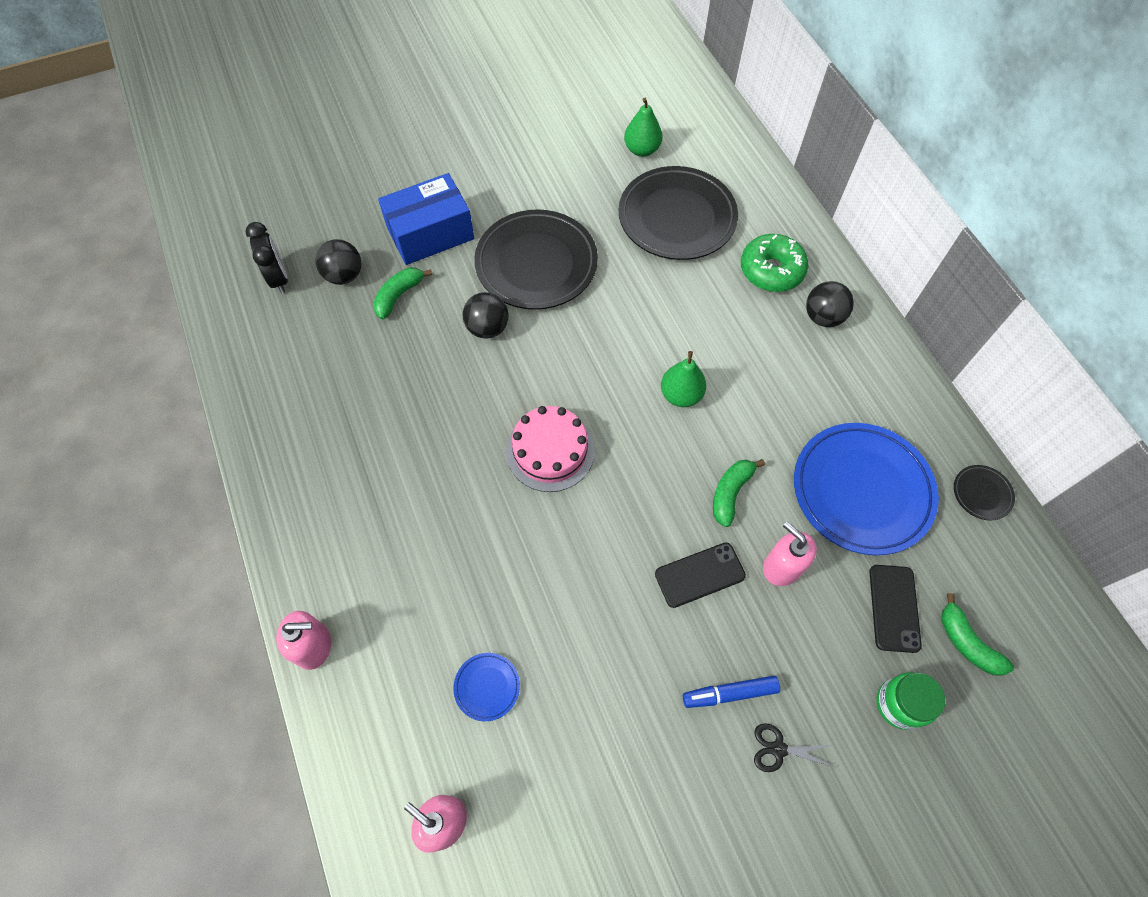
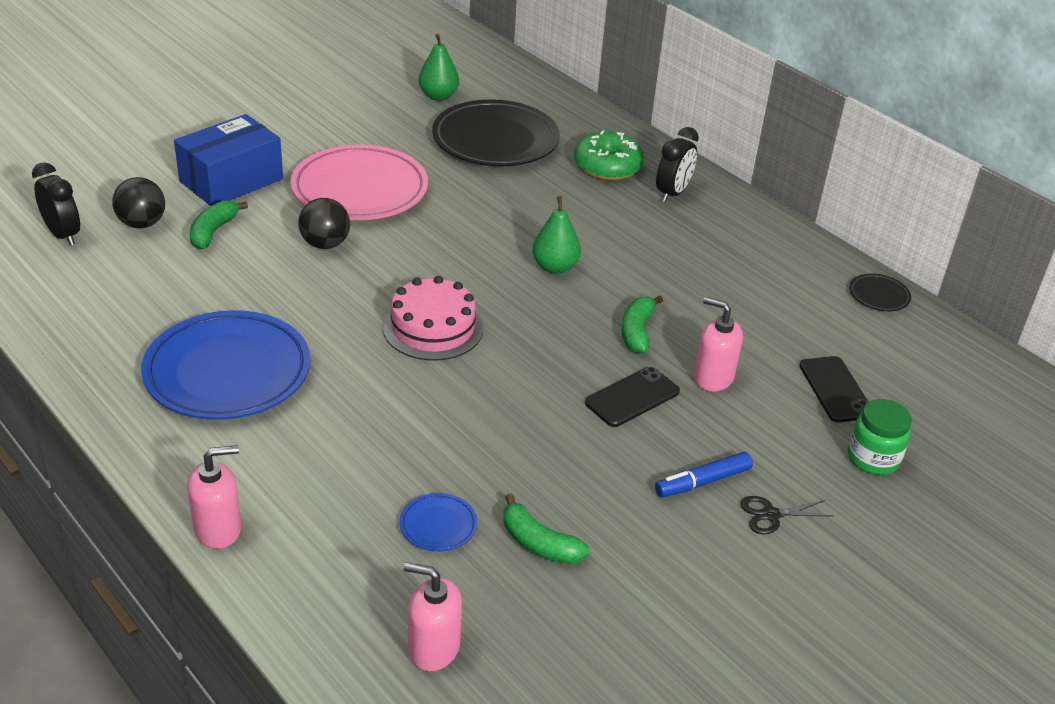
camera: 20 degrees left, 25 degrees down
black plate [475,209,598,310] -> pink plate [291,145,428,220]
blue plate [794,423,939,555] -> blue plate moved to [141,310,311,420]
black ball [806,281,854,327] -> black clock [656,127,699,202]
green banana [941,593,1014,676] -> green banana moved to [503,493,590,564]

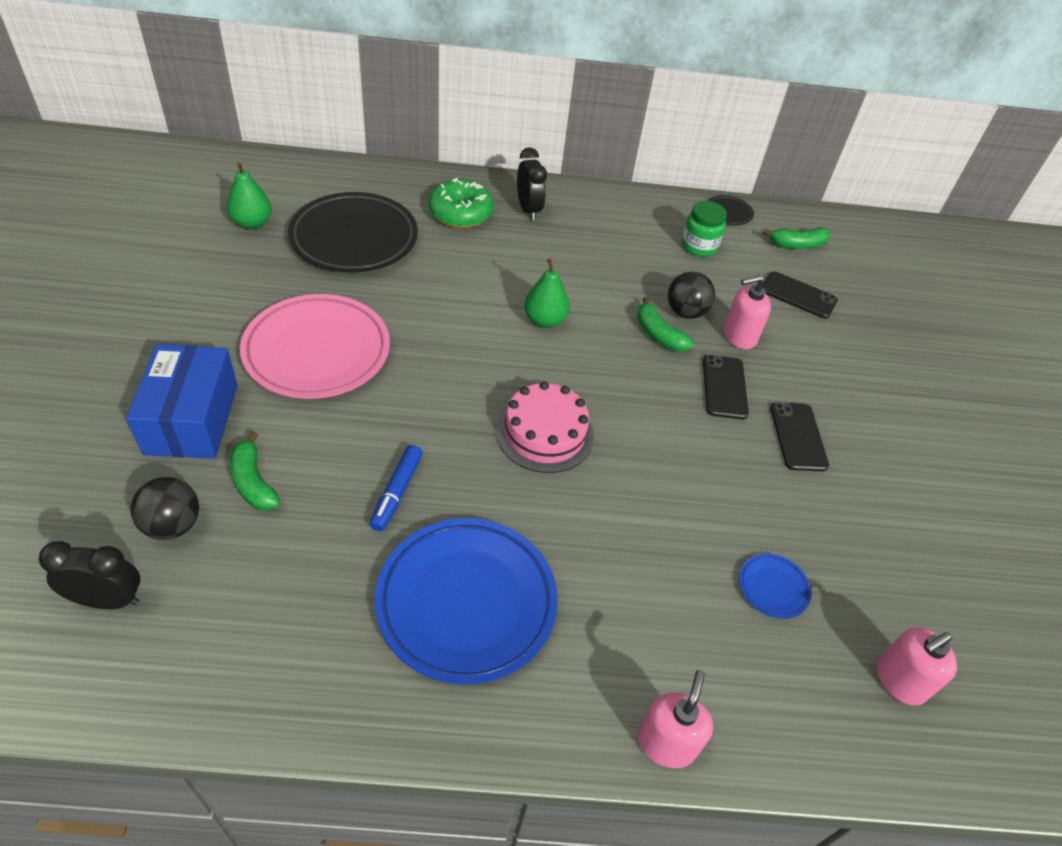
camera: 50 degrees left, 10 degrees up
black ball [298,198,350,249] -> black ball moved to [668,272,715,319]
green banana [503,493,590,564] -> green banana moved to [762,227,831,249]
blue marker [655,452,753,498] -> blue marker moved to [370,445,423,531]
black scissors [740,496,833,534] -> none
green jar [848,399,912,475] -> green jar moved to [682,201,727,257]
none -> black phone [771,402,829,471]

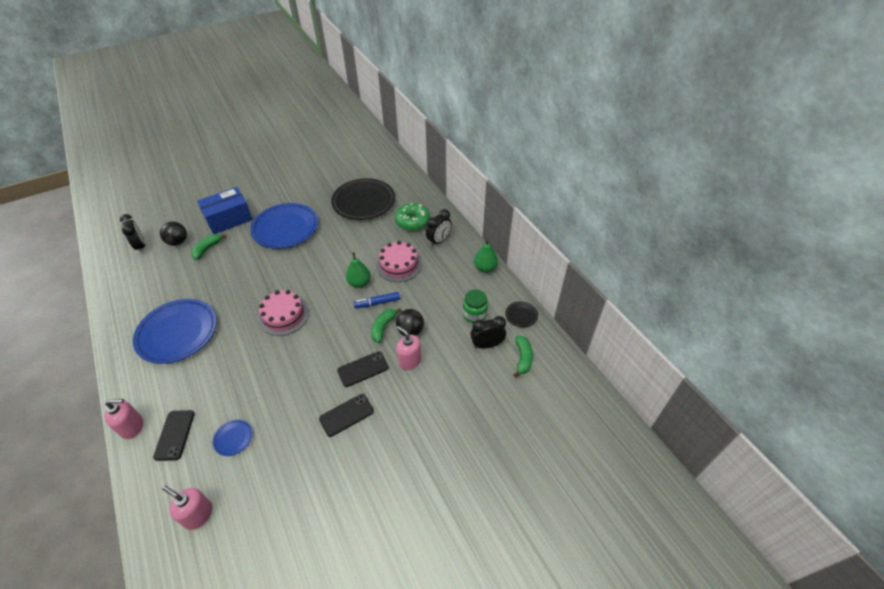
camera: 65 degrees right, 0 degrees up
green pear [227,162,272,229] -> green pear moved to [474,239,498,272]
pink plate [240,294,390,399] -> blue plate [250,203,318,249]
blue marker [370,445,423,531] -> blue marker moved to [353,292,400,309]
green banana [762,227,831,249] -> green banana turned 135 degrees counterclockwise [514,336,533,377]
black phone [763,271,838,319] -> black phone moved to [153,410,195,461]
none -> pink cake [376,241,422,282]
none -> black clock [470,316,506,349]

